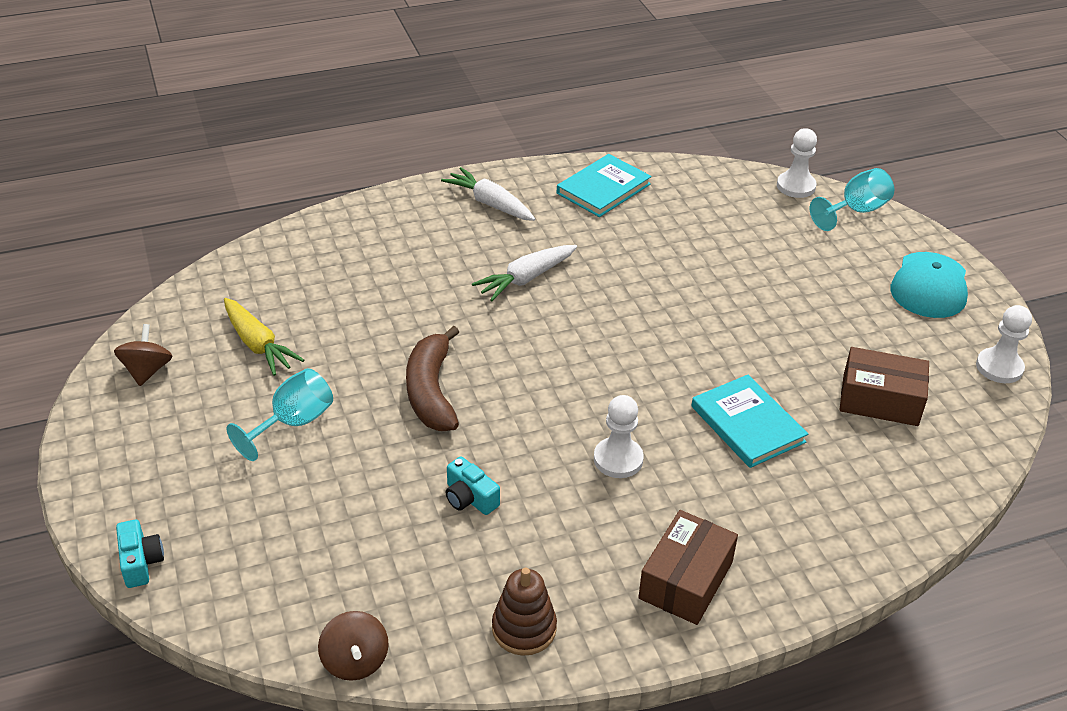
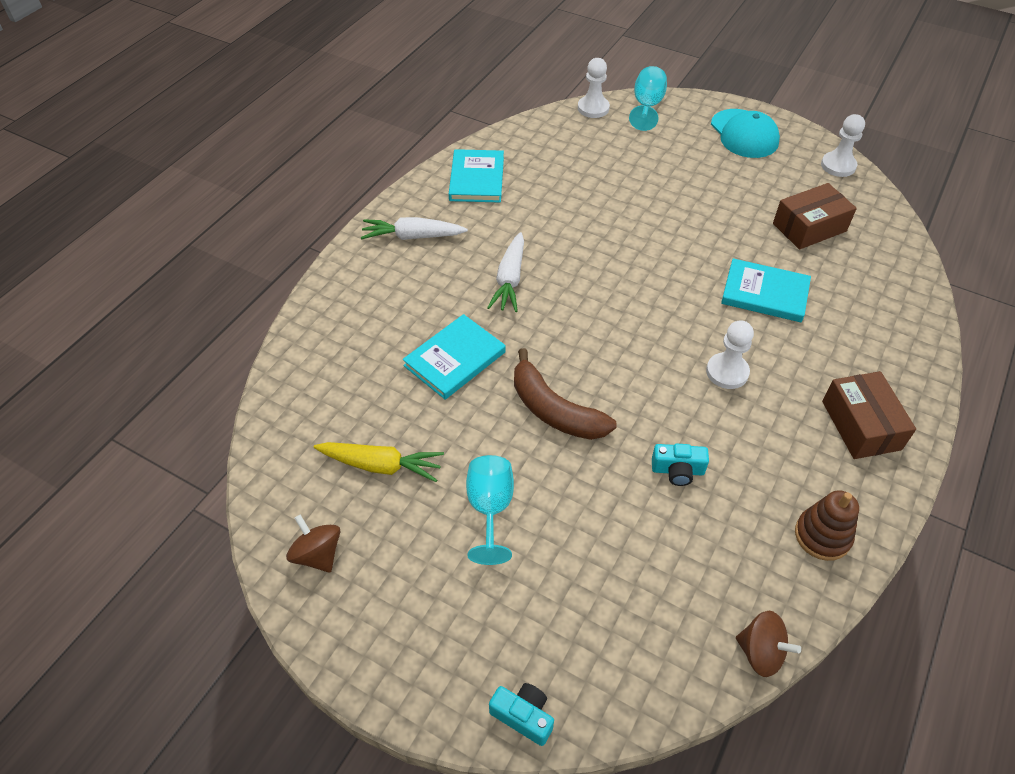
camera: 40 degrees left, 10 degrees up
none -> turquoise book [403,314,506,400]

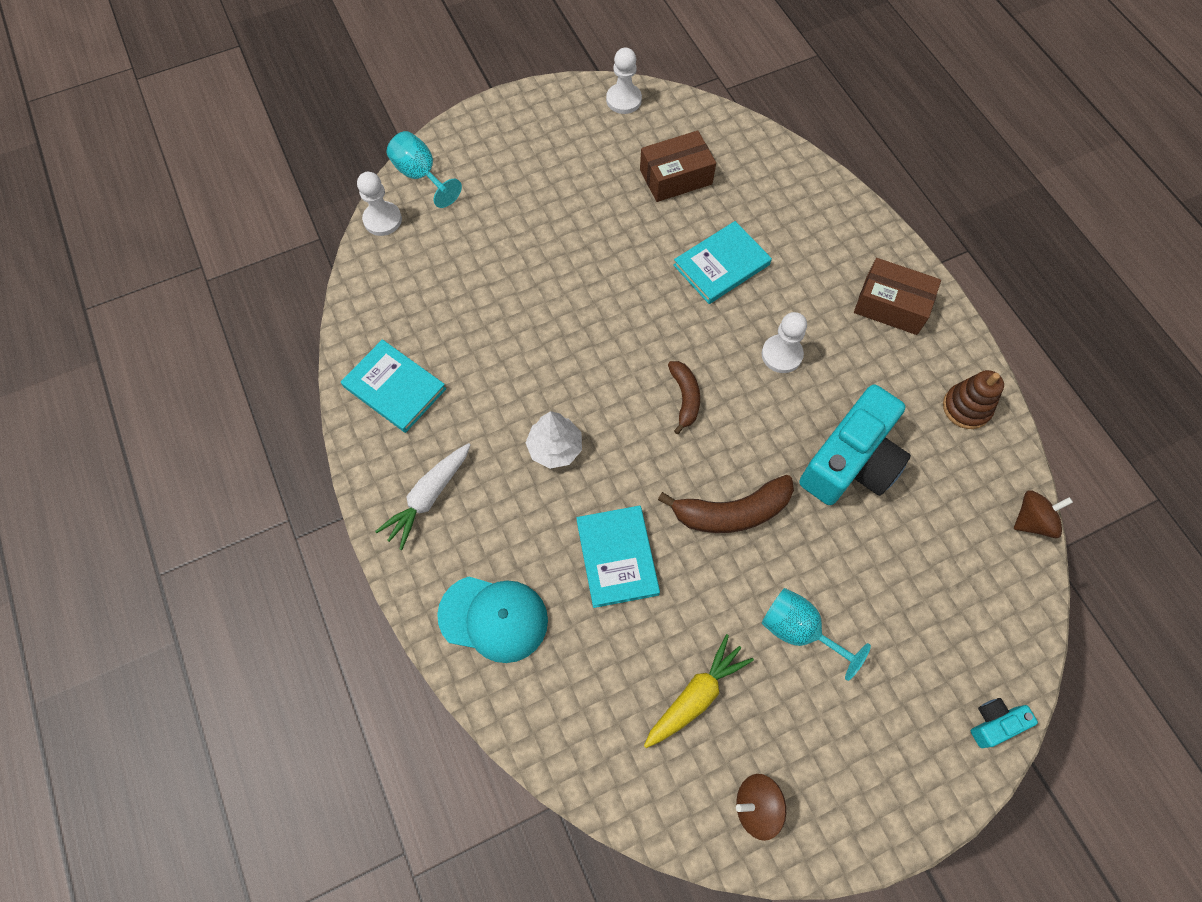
camera: 55 degrees left, 15 degrees up
white carrot [487,232,524,312] -> white tree [526,411,582,469]
turquoise camera [652,443,709,486] -> turquoise camera [799,385,911,505], size x2.28
turquoise cap [711,109,780,158] -> turquoise cap moved to [437,577,548,663]
brown box [773,183,857,249] -> brown box turned 60 degrees clockwise [640,131,716,202]
none -> brown banana [668,361,700,434]

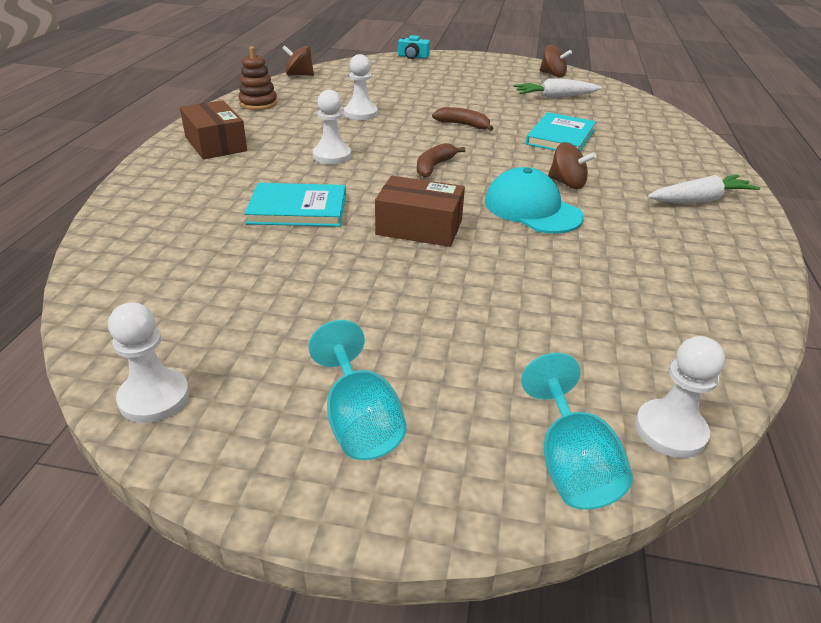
camera: 145 degrees left, 30 degrees down
turquoise book [341,339,446,433] -> none
turquoise cap [437,577,548,663] -> turquoise cap moved to [485,167,584,234]
white tree [526,411,582,469] -> brown spinning top [548,142,596,189]
brown box [640,131,716,202] -> brown box moved to [375,176,465,247]
yellow carrot [644,634,754,748] -> white carrot [514,79,602,99]
brown banana [658,475,794,533] -> brown banana [432,107,494,131], size x0.62
turquoise goblet [762,588,871,681] -> turquoise goblet moved to [309,320,407,460]
turquoise camera [799,385,911,505] -> white pawn [344,54,378,120]

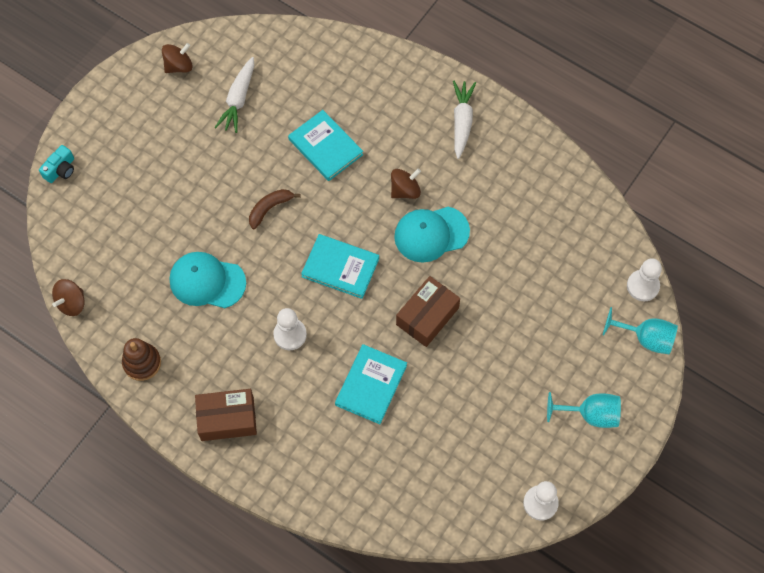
camera: 65 degrees left, 30 degrees up
white pawn [344,54,378,120] -> turquoise cap [170,252,246,308]
brown banana [417,143,466,178] -> turquoise book [301,234,379,299]

